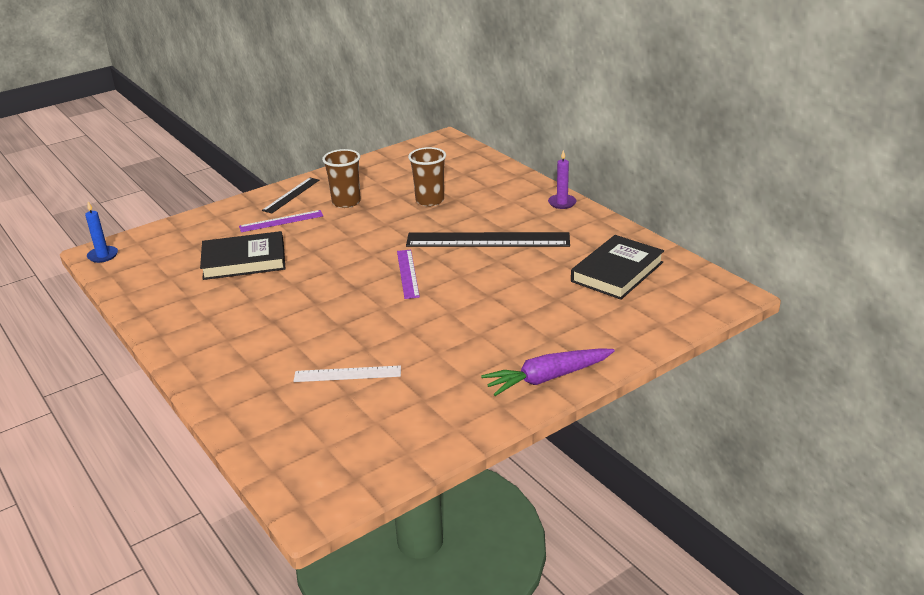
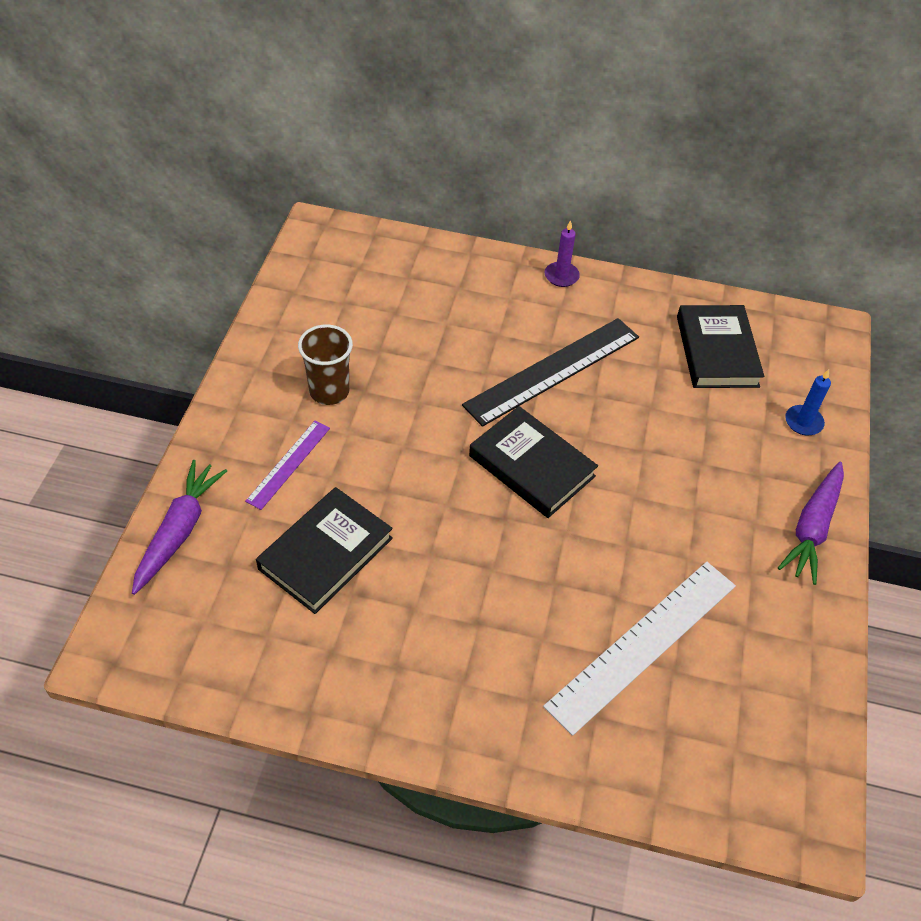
camera: 45 degrees left, 20 degrees up
blue candle [85,202,118,263] -> blue candle moved to [785,369,831,436]
black ruler [262,177,319,213] -> none
white ruler [294,366,401,382] -> white ruler [543,562,736,736], size x1.86
purple ruler [397,250,420,299] -> black book [469,406,598,518]
brown cup [408,147,446,206] -> none
none -> purple carrot [132,460,227,595]

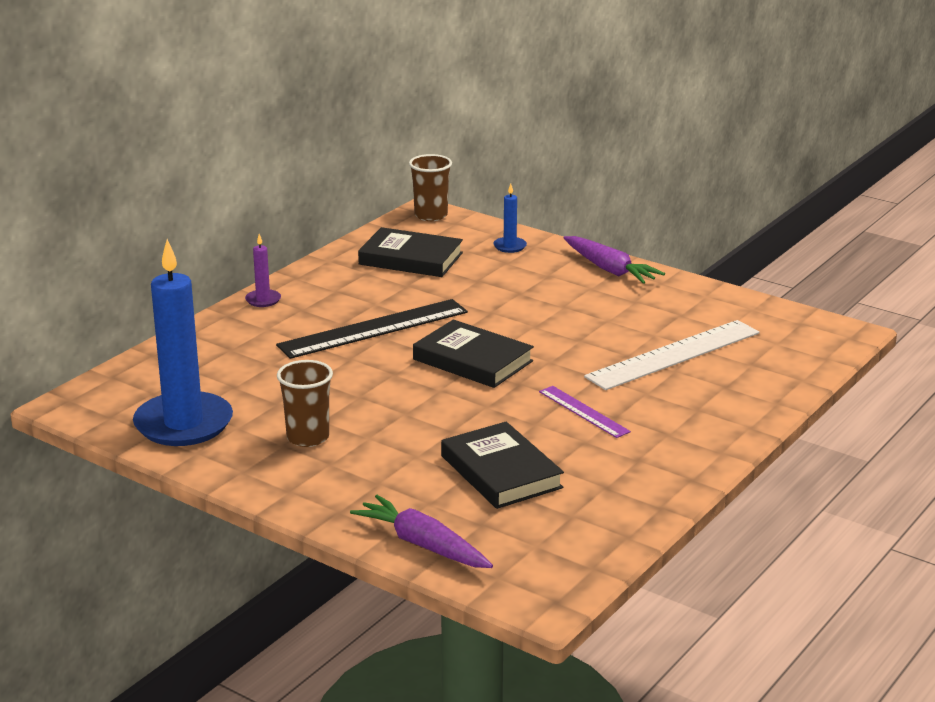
camera: 65 degrees left, 25 degrees down
purple ruler [245,421,330,510] -> purple ruler moved to [539,386,631,438]
black ruler [462,318,639,427] -> black ruler turned 75 degrees clockwise [276,299,468,359]
black book [469,406,598,518] -> black book turned 60 degrees clockwise [413,320,534,388]
white ruler [543,562,736,736] -> white ruler turned 75 degrees clockwise [584,320,759,390]
none -> blue candle [133,239,233,446]
none -> brown cup [409,154,452,221]

